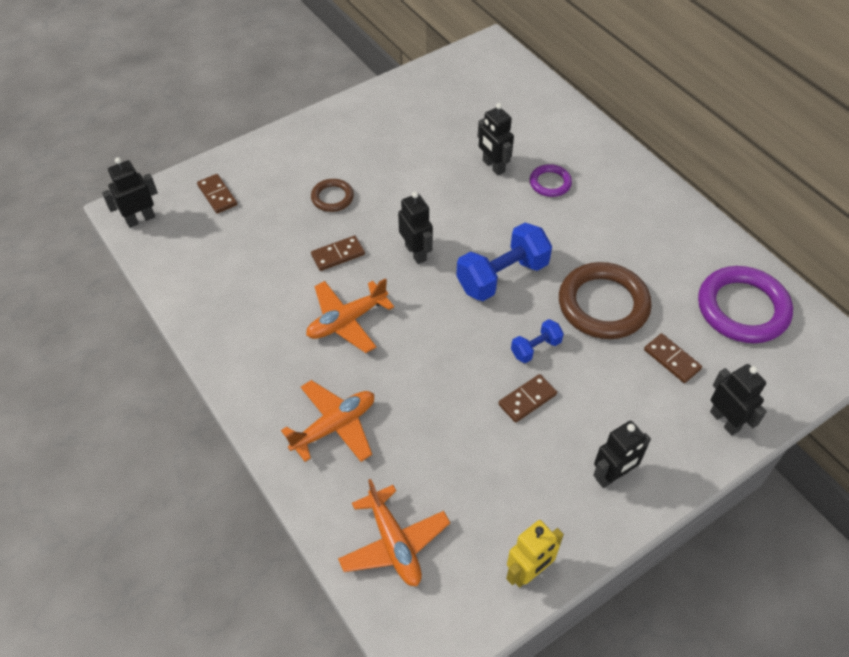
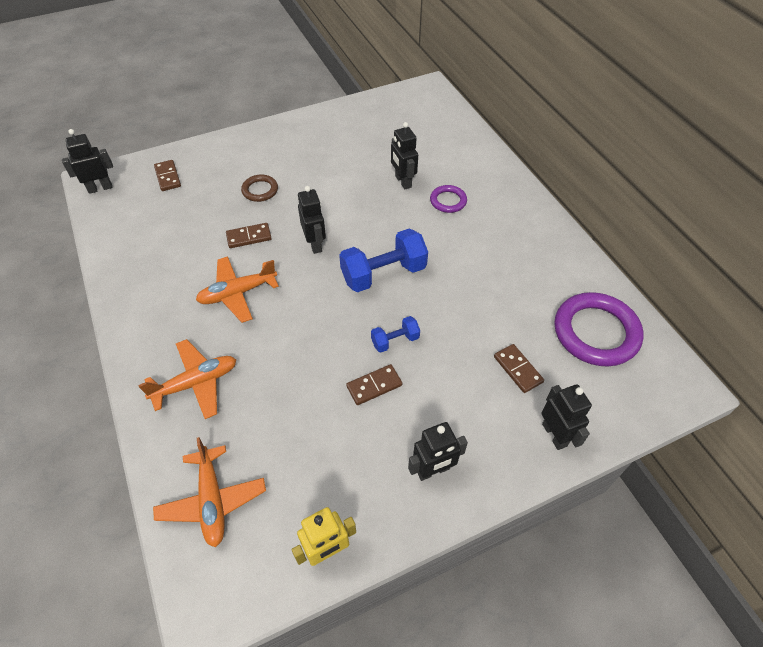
camera: 10 degrees right, 0 degrees up
brown ring [559,262,652,339] -> none

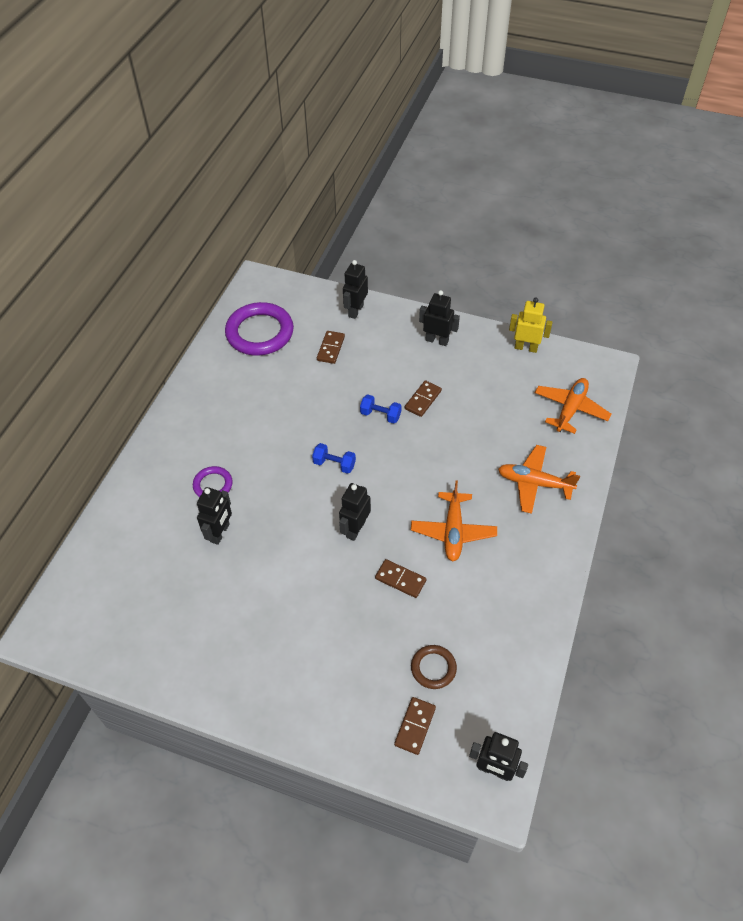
camera: 135 degrees left, 0 degrees up
orange plane [196,256,279,323] -> orange plane turned 75 degrees clockwise [411,480,497,561]
brown ring [241,175,278,202] -> brown ring moved to [411,645,457,689]
blue dumbbell [339,228,428,292] -> blue dumbbell [312,443,356,474], size x0.52
brown domino [346,364,402,405] -> brown domino turned 75 degrees counterclockwise [405,380,442,417]

